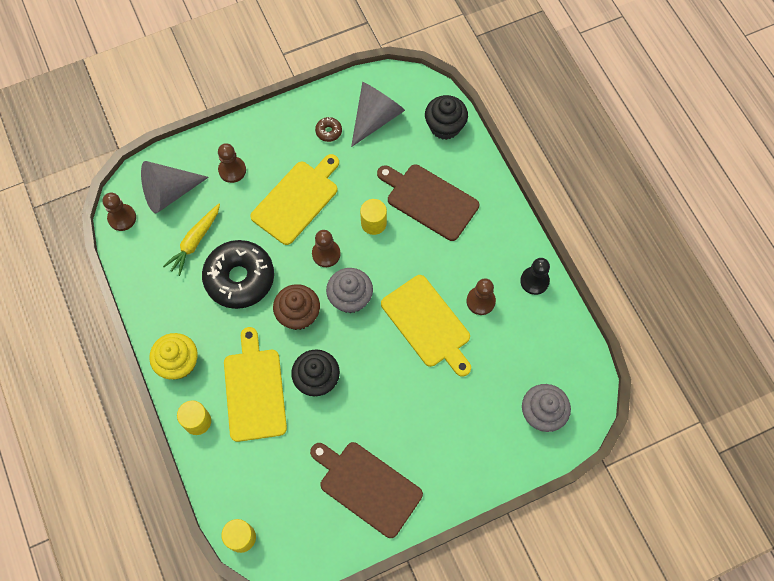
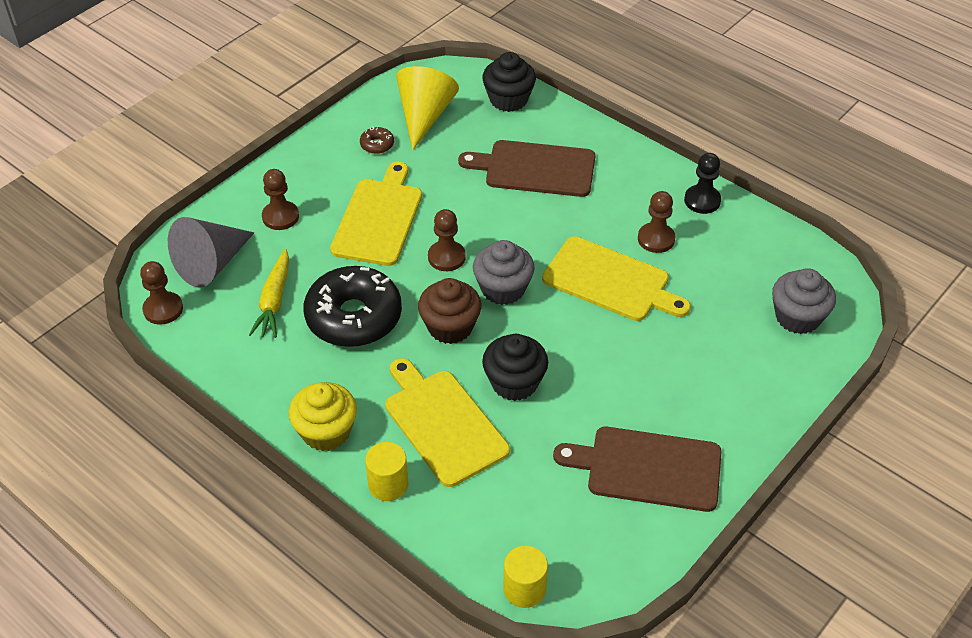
camera: 25 degrees left, 20 degrees down
grey cone [351,82,405,147] -> yellow cone [396,66,459,150]
yellow cylinder [360,199,387,235] -> none

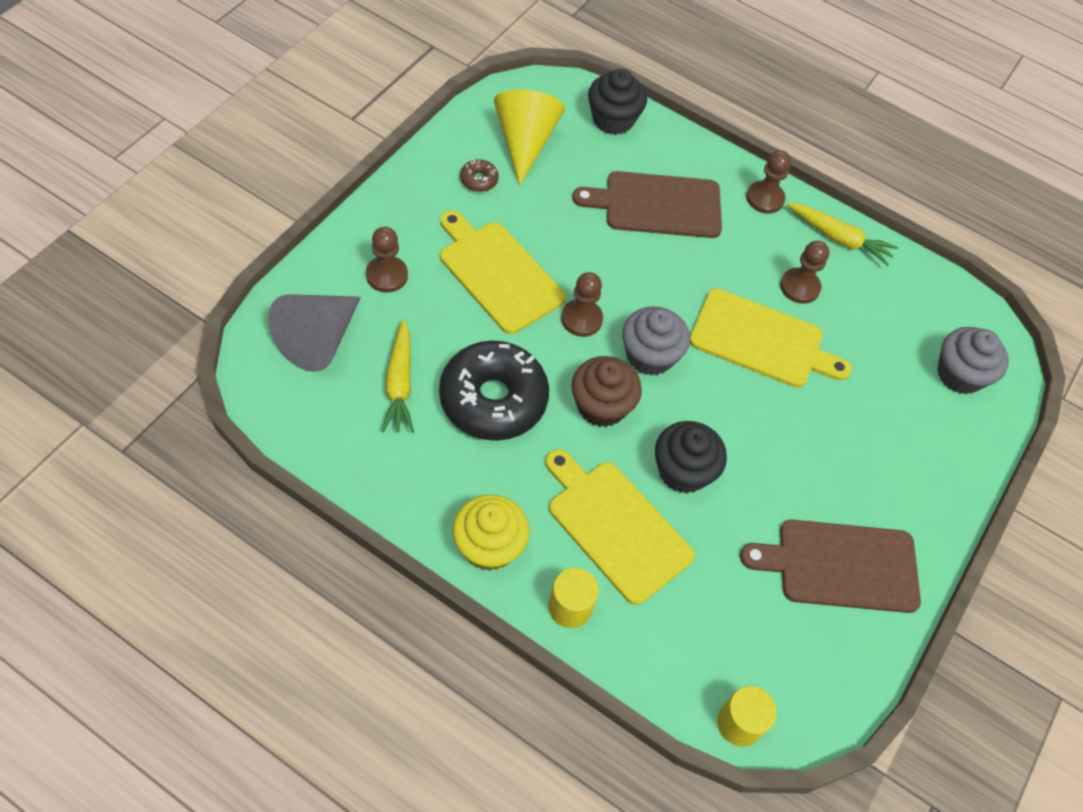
camera: 15 degrees left, 10 degrees up
brown pawn [140,261,183,325] -> brown pawn moved to [746,150,791,214]
yellow cutting board [330,162,422,266] -> yellow cutting board turned 45 degrees counterclockwise [440,210,566,334]
black pawn [684,153,721,214] -> yellow carrot [787,203,898,266]

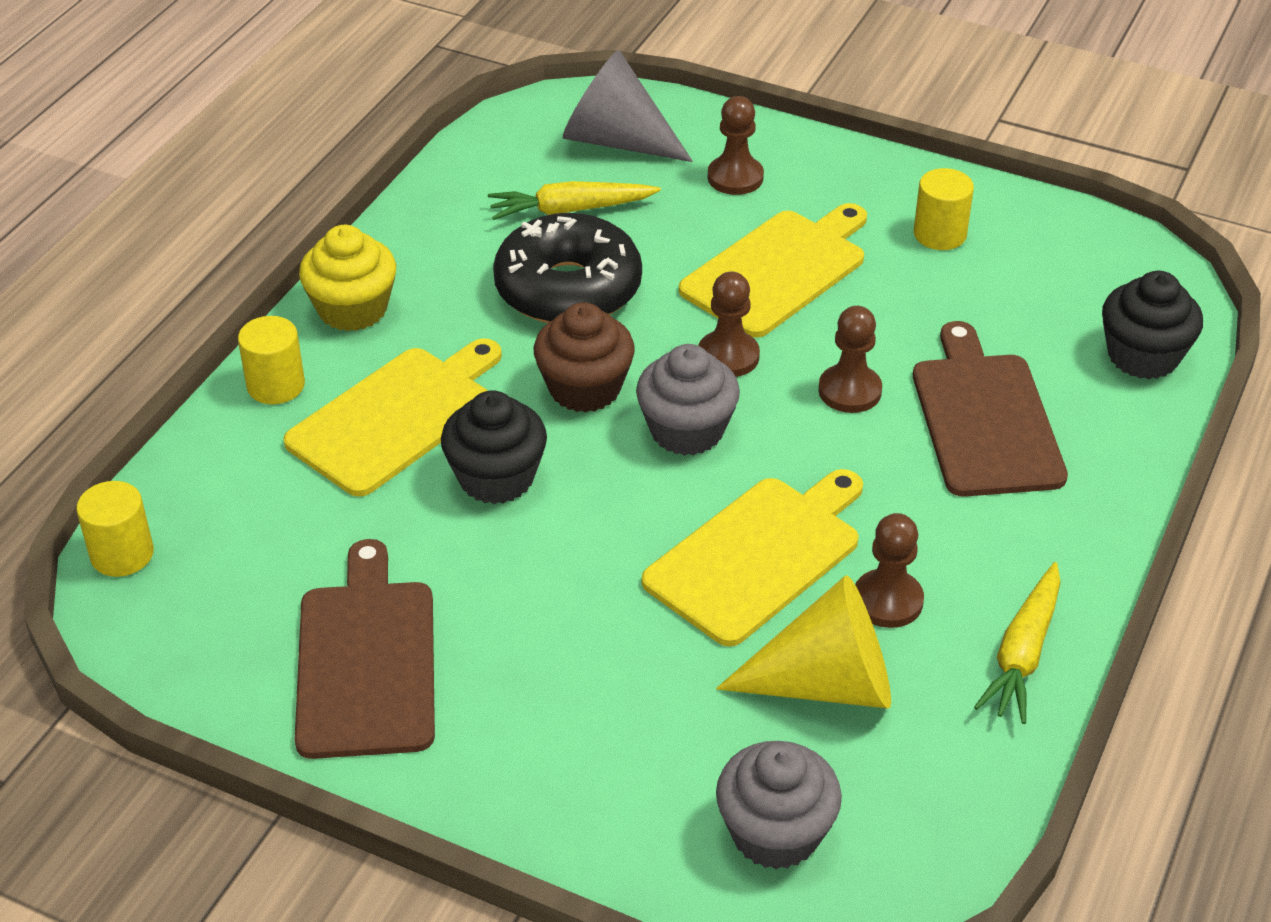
camera: 90 degrees right, 15 degrees down
brown donut [460,159,499,192] -> yellow cylinder [913,168,974,250]
yellow cone [494,89,565,186] -> yellow cone moved to [716,575,891,708]
yellow cutting board [690,288,852,388] -> yellow cutting board turned 150 degrees counterclockwise [642,469,863,646]
brown pawn [746,150,791,214] -> brown pawn moved to [818,306,882,413]

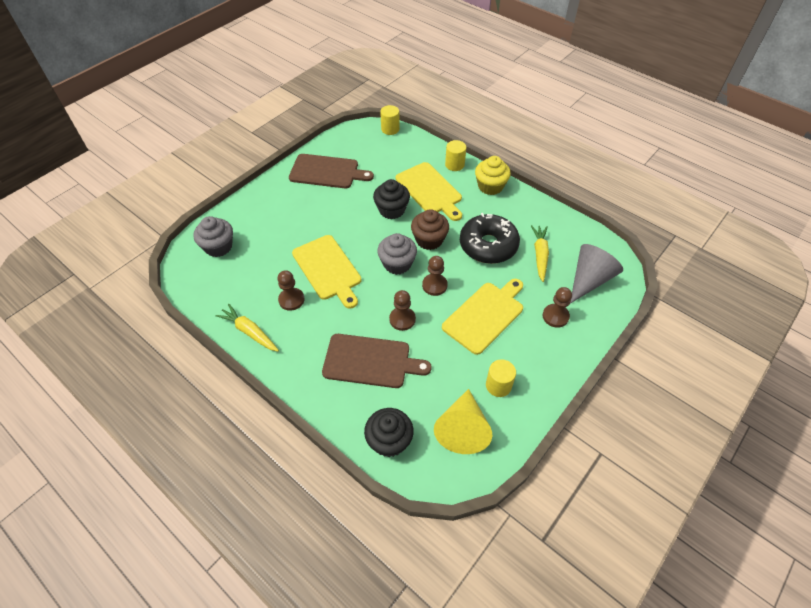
camera: 105 degrees right, 10 degrees up
yellow cutting board [679,203,867,338] -> yellow cutting board turned 105 degrees counterclockwise [442,279,523,355]
yellow cone [716,575,891,708] -> yellow cone moved to [434,389,492,454]

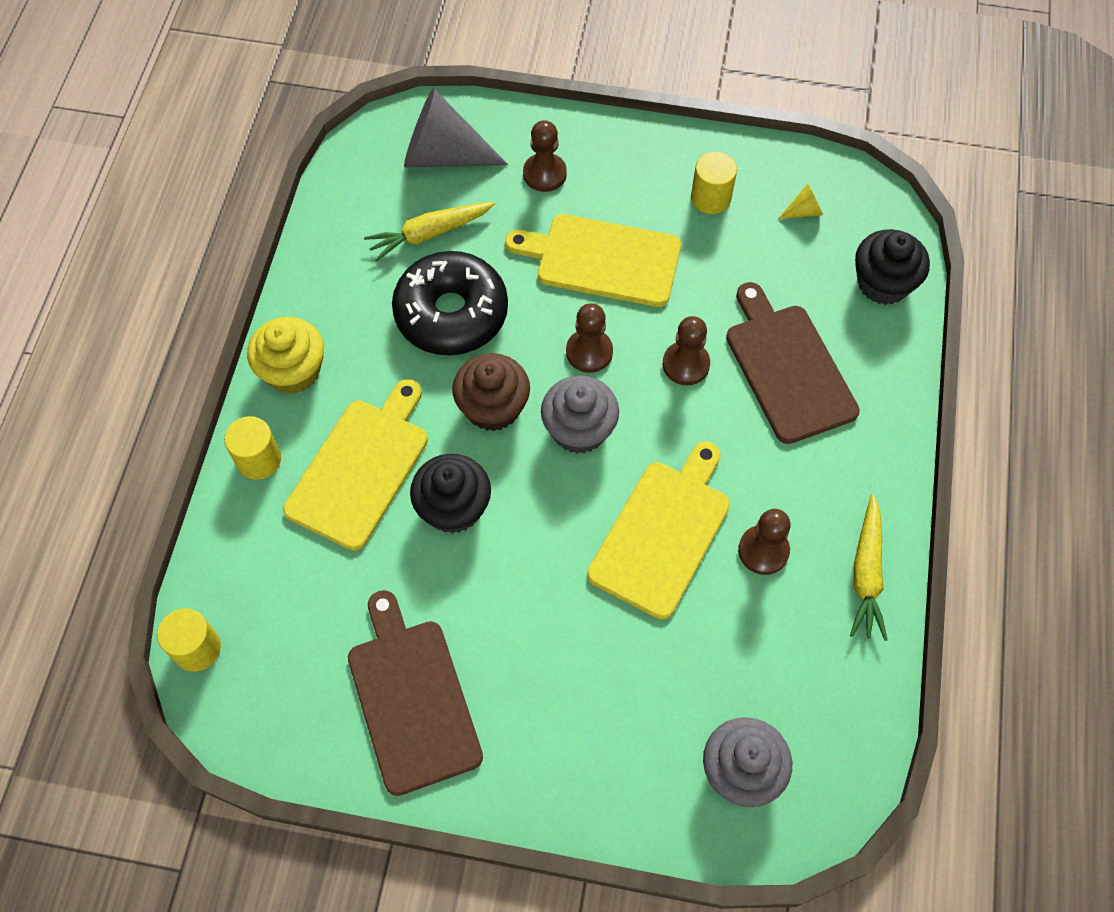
camera: 120 degrees left, 10 degrees up
yellow cone [434,389,492,454] -> yellow cone [778,184,823,219], size x0.42

